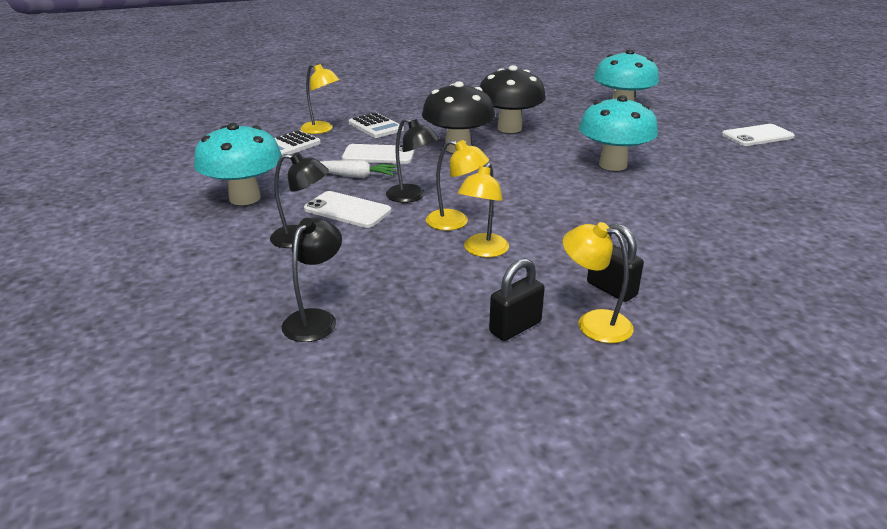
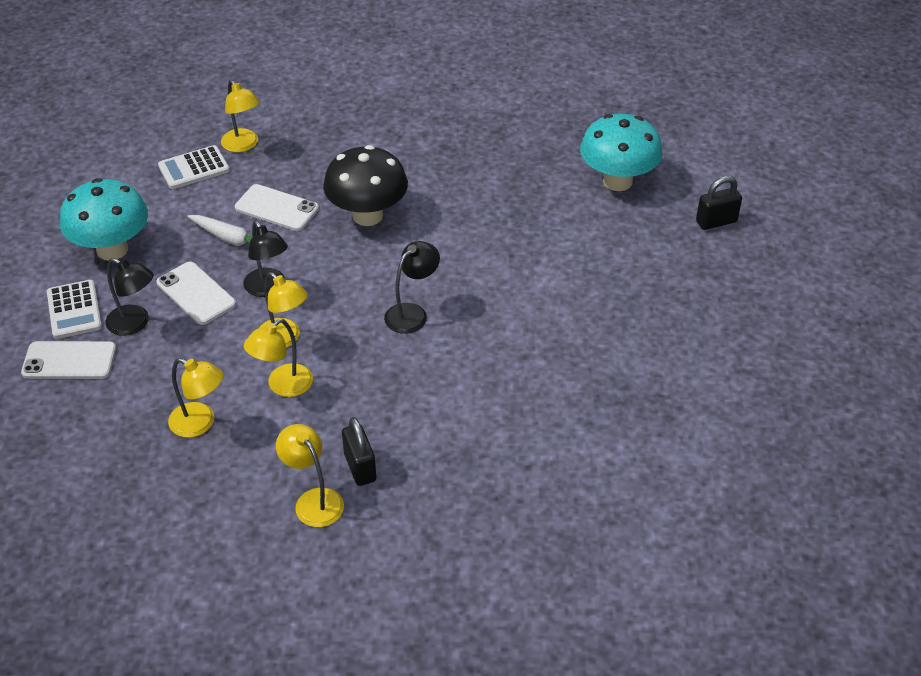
camera: 20 degrees right, 15 degrees up
black lamp [282,218,342,342] -> black lamp moved to [384,241,440,334]
white calculator [349,113,404,138] -> white calculator moved to [47,280,102,339]
black mushroom [480,65,546,133] -> none
black padlock [489,258,545,341] -> black padlock moved to [696,176,742,230]
turquoise mushroom [579,95,658,171] -> none
white phone [722,124,795,146] -> white phone moved to [21,341,116,379]
none -> yellow lamp [168,358,223,438]

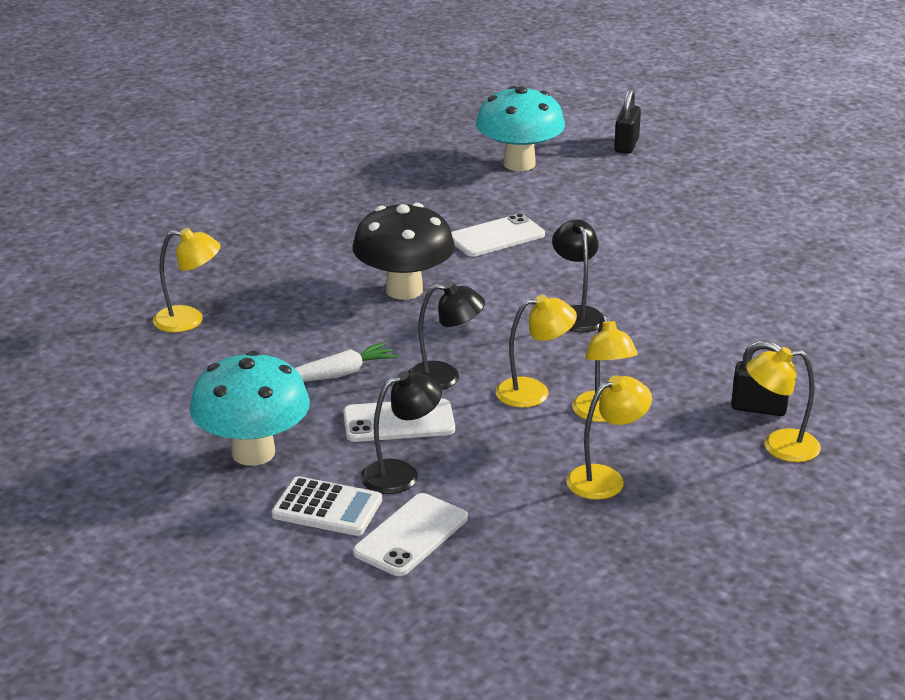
camera: 55 degrees left, 15 degrees down
white calculator [158,145,230,189] -> none
white phone [235,184,319,231] -> white phone moved to [451,213,545,257]

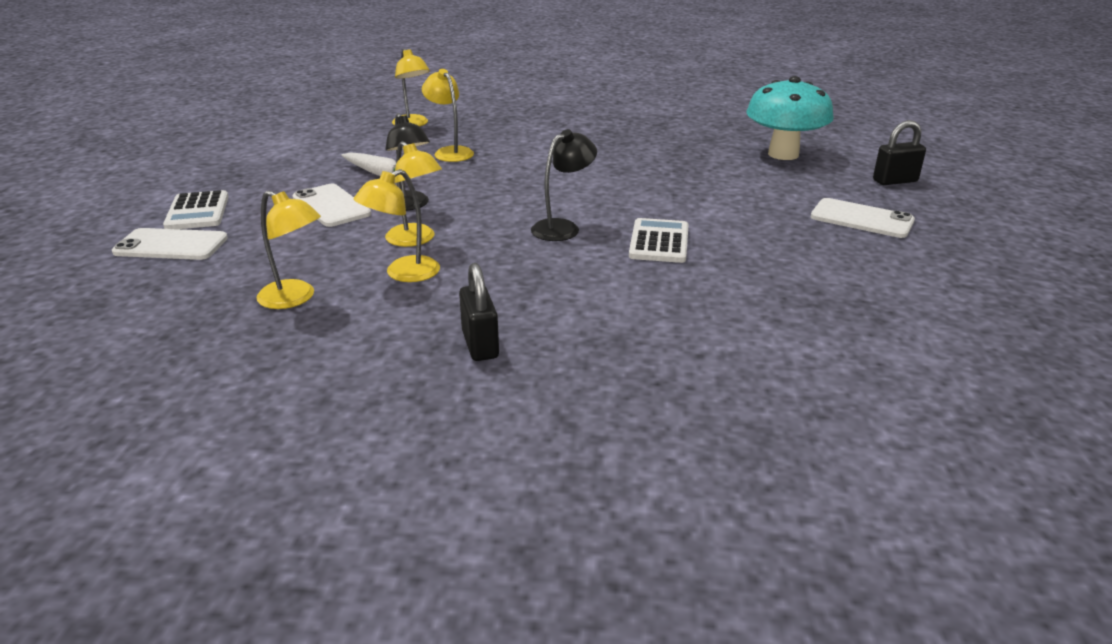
camera: 60 degrees right, 0 degrees up
turquoise mushroom [189,351,310,466] -> none
black mushroom [353,203,455,300] -> none
black lamp [361,371,442,494] -> none
white phone [451,213,545,257] -> white phone moved to [811,198,915,238]
yellow lamp [746,347,821,462] -> yellow lamp moved to [422,69,474,162]
none -> white calculator [629,218,689,263]

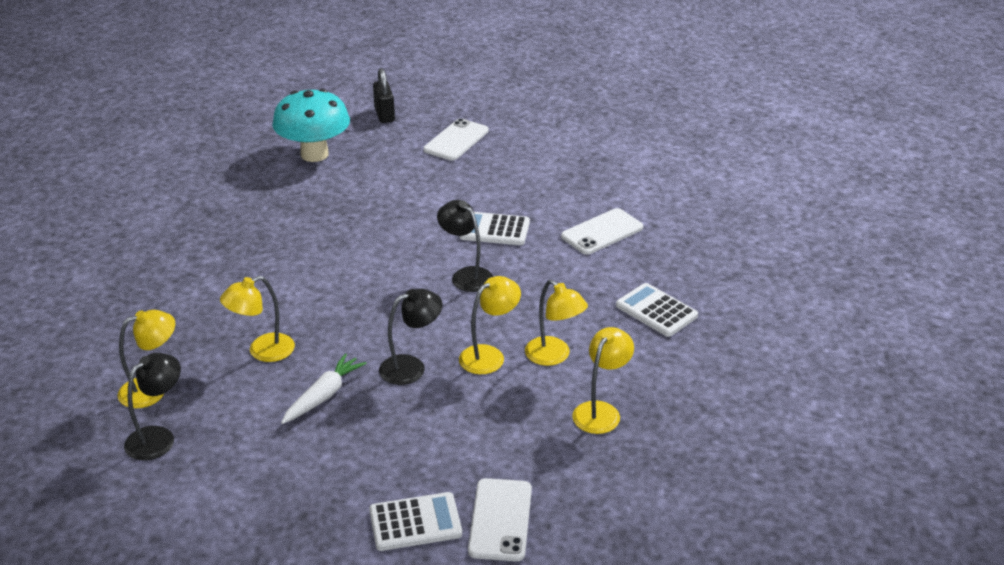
camera: 90 degrees left, 5 degrees up
white phone [292,184,371,227] -> white phone moved to [561,208,643,255]
black padlock [459,263,499,361] -> white calculator [616,283,698,337]
none -> black lamp [124,353,181,460]

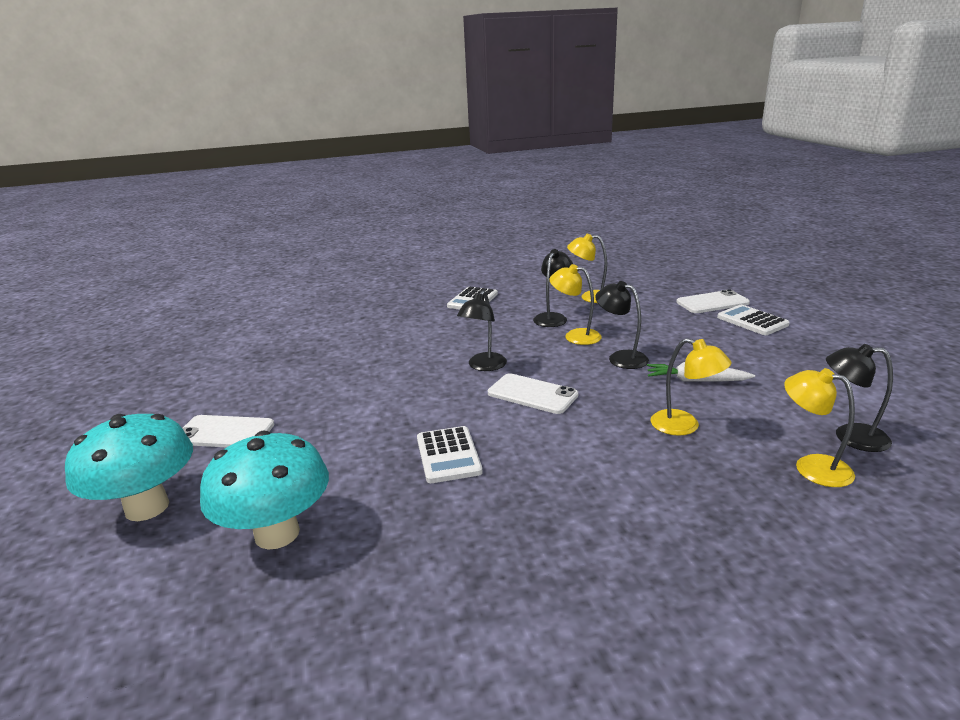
camera: 110 degrees left, 10 degrees down
black padlock [373,68,395,123] -> turquoise mushroom [65,414,193,521]
white calculator [460,212,530,245] -> white calculator moved to [417,426,483,483]
yellow lamp [525,280,588,366] -> black lamp [533,249,573,327]
white phone [561,208,643,255] -> white phone moved to [488,373,578,414]

